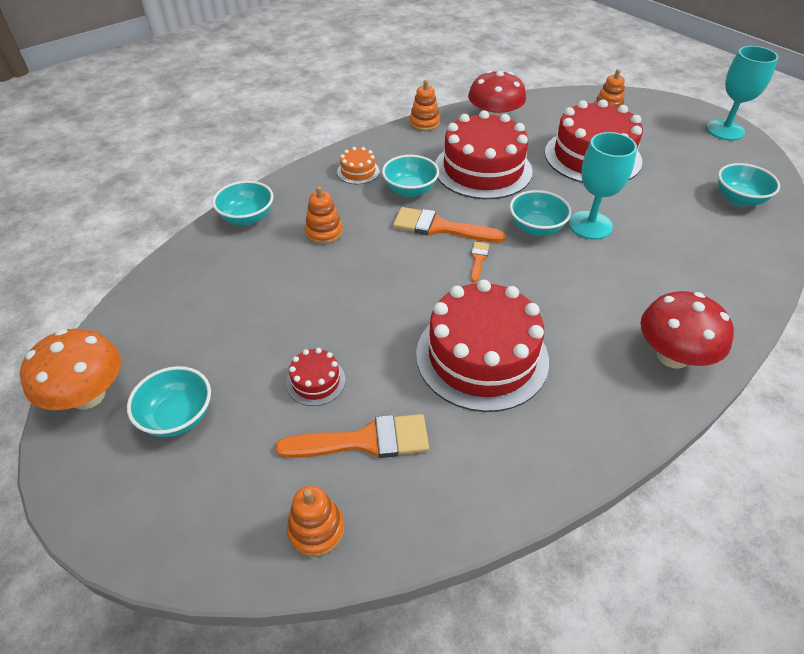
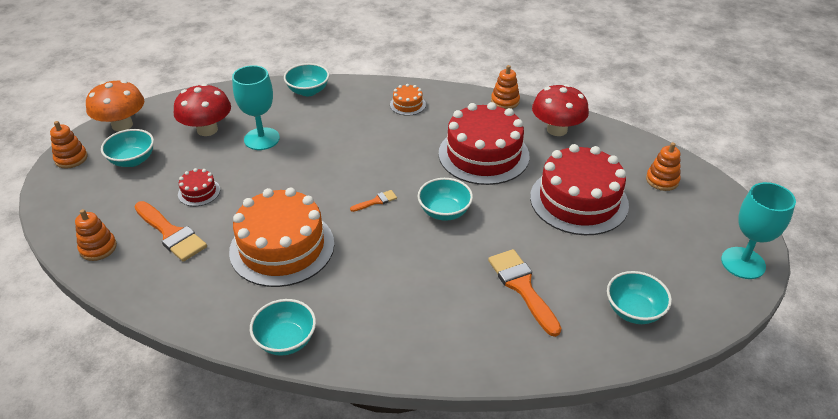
camera: 50 degrees right, 5 degrees down
orange stacking toy [305,186,343,244] -> orange stacking toy moved to [50,121,88,169]
turquoise bowl [382,155,439,197] -> turquoise bowl moved to [250,299,316,356]
orange brush [393,207,506,243] -> orange brush moved to [488,249,562,337]
red cake [416,280,549,412] -> orange cake [229,187,334,287]
turquoise goblet [569,132,637,239] -> turquoise goblet moved to [232,65,280,150]
red mushroom [641,291,734,368] -> red mushroom moved to [174,83,231,136]

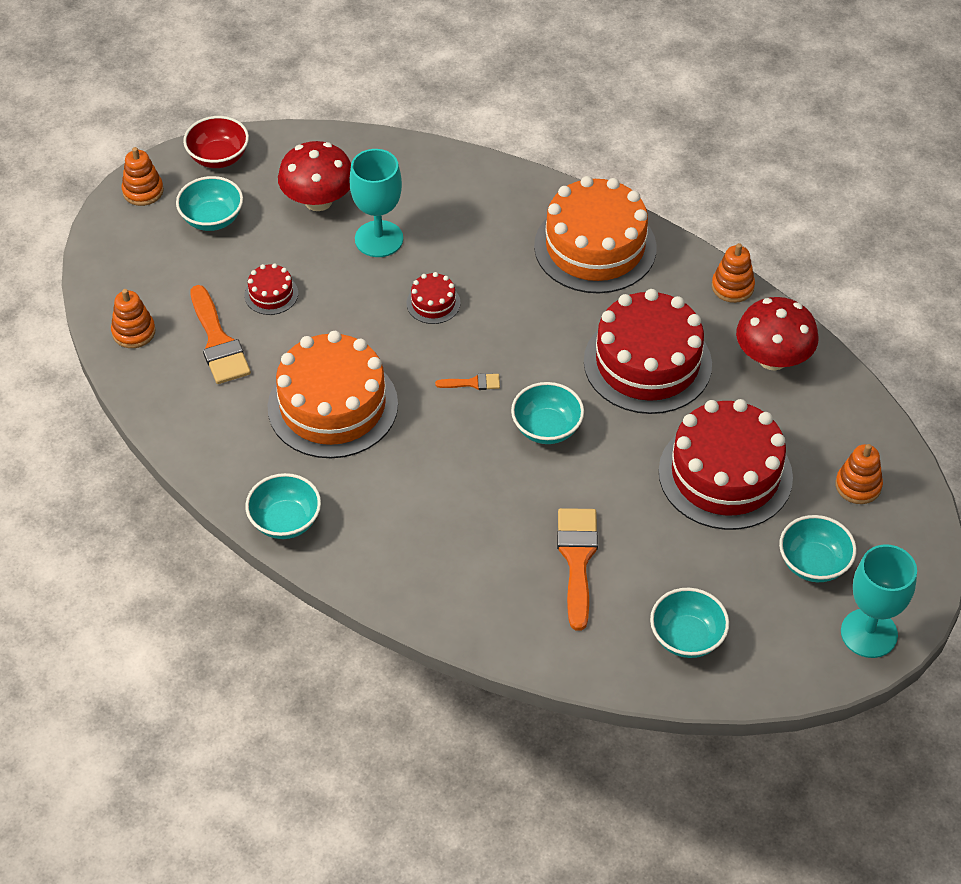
camera: 25 degrees right, 10 degrees up
orange mushroom [86,80,144,131] -> red bowl [183,116,249,168]
turquoise bowl [284,63,329,96] -> turquoise bowl moved to [779,515,857,582]
orange cake [390,84,426,116] -> orange cake [534,176,657,293], size x2.32
none -> red cake [407,272,461,324]

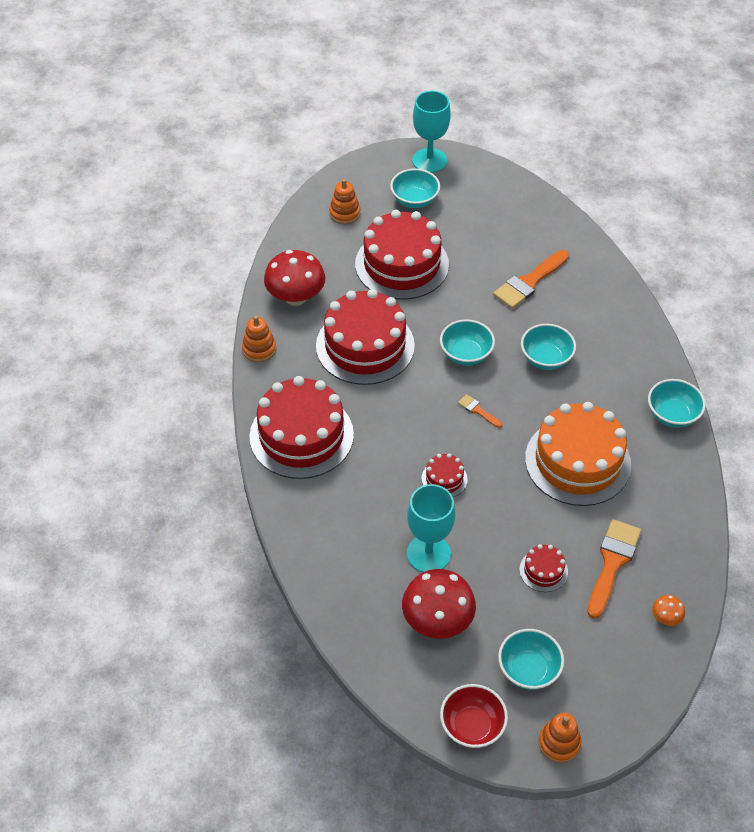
camera: 135 degrees left, 0 degrees up
orange stacking toy [111,289,156,348] -> orange mushroom [652,595,685,626]
orange cake [534,176,657,293] -> red cake [249,376,354,479]
turquoise bowl [650,588,729,658] -> turquoise bowl moved to [521,324,576,370]

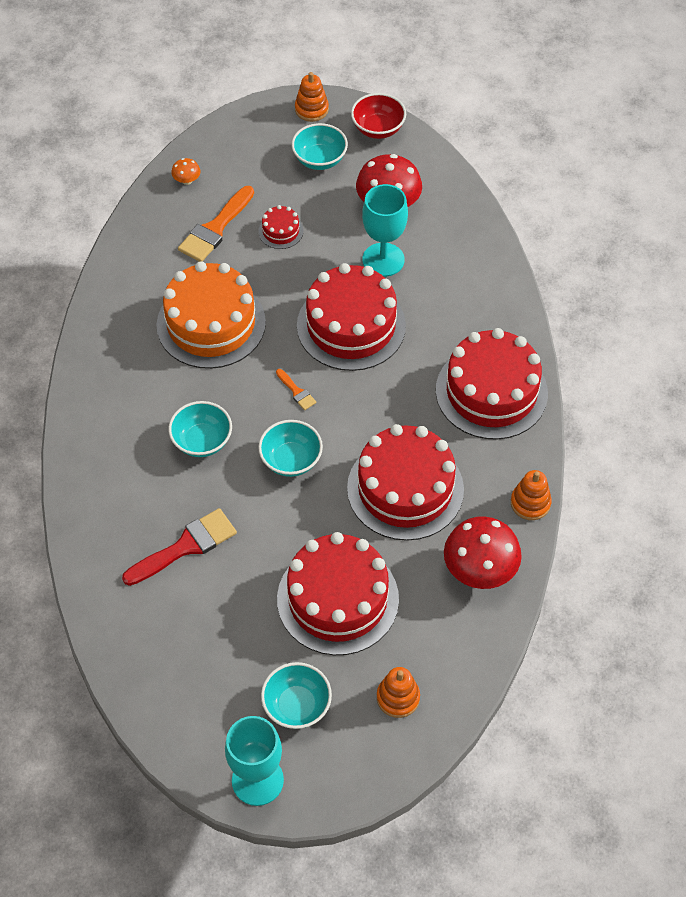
camera: 170 degrees left, 5 degrees up
red cake [422,453,468,497] -> red cake [297,263,406,371], size x2.32
orange brush [493,250,569,309] -> red brush [122,508,237,586]
turquoise bowl [648,379,706,428] -> none

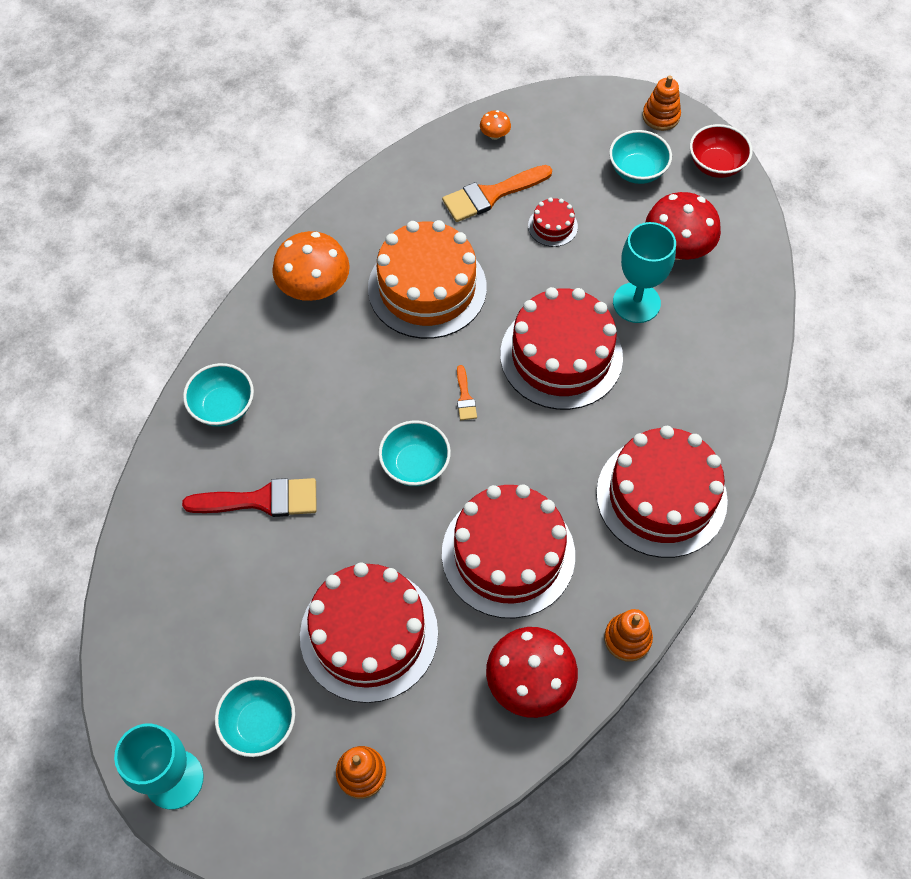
camera: 30 degrees right, 5 degrees up
turquoise bowl [168,401,232,457] -> turquoise bowl moved to [183,363,254,427]
none -> orange mushroom [272,231,350,301]

